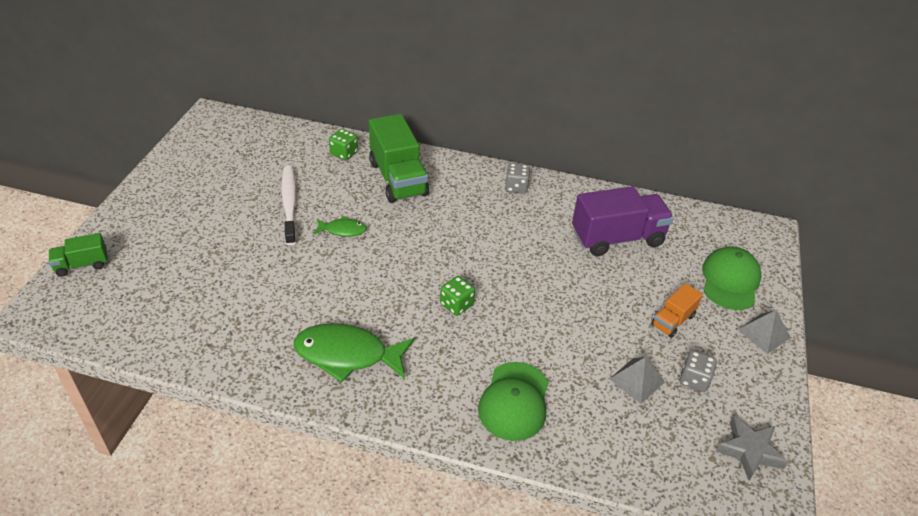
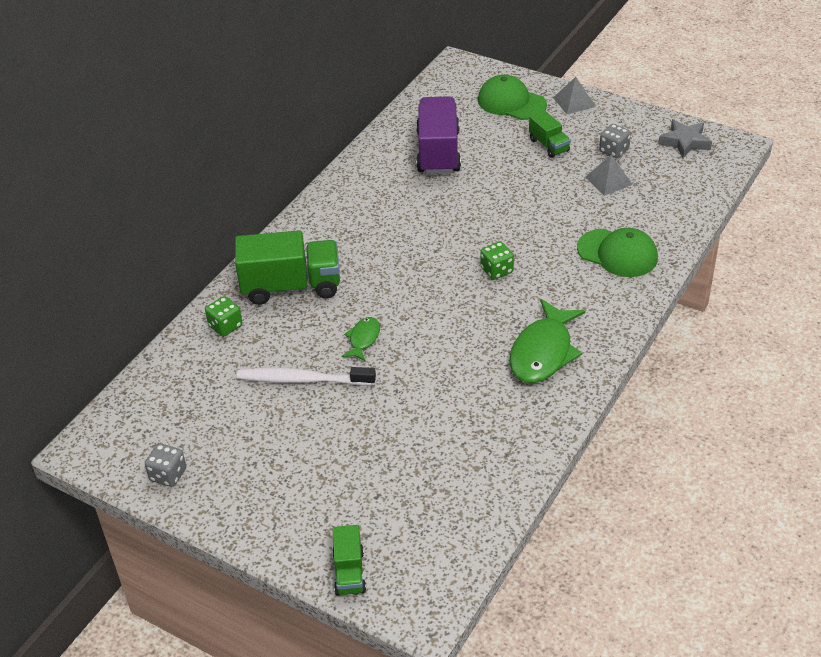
camera: 70 degrees left, 0 degrees up
grey dice [505,163,530,194] -> grey dice moved to [145,443,186,487]
orange truck [651,283,703,338] -> green truck [529,110,571,158]

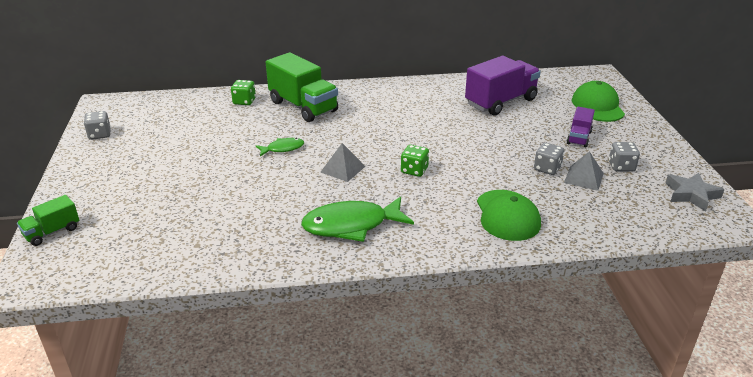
camera: 50 degrees right, 10 degrees down
white toothbrush [237,367,376,386] -> none
green truck [529,110,571,158] -> purple truck [567,107,595,147]
grey pyramid [553,77,596,114] -> grey pyramid moved to [320,143,366,182]
none -> grey dice [534,143,564,175]

